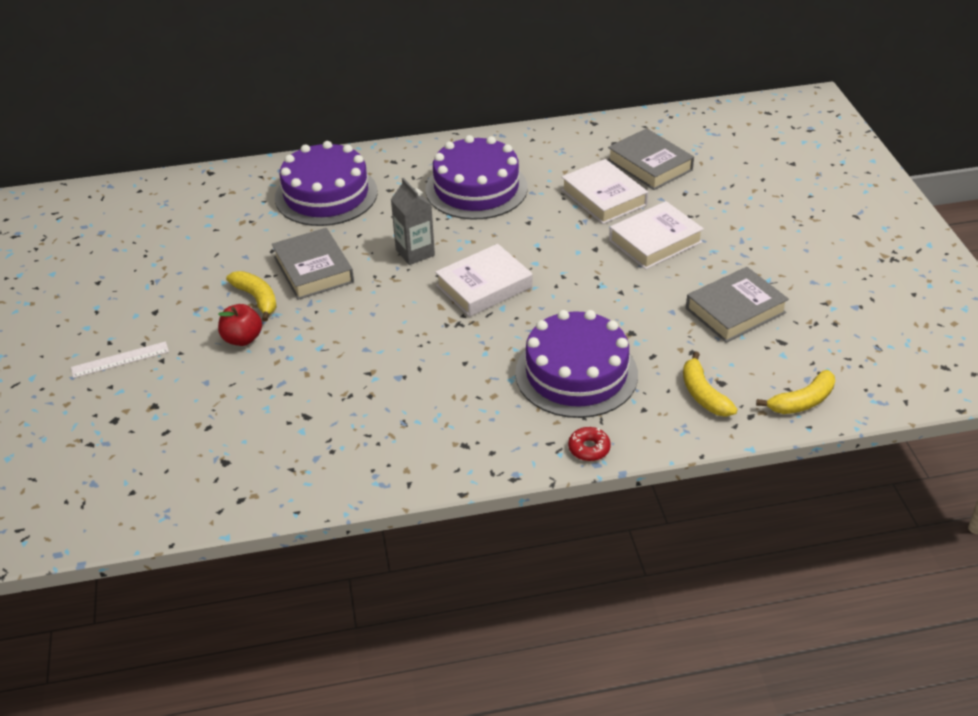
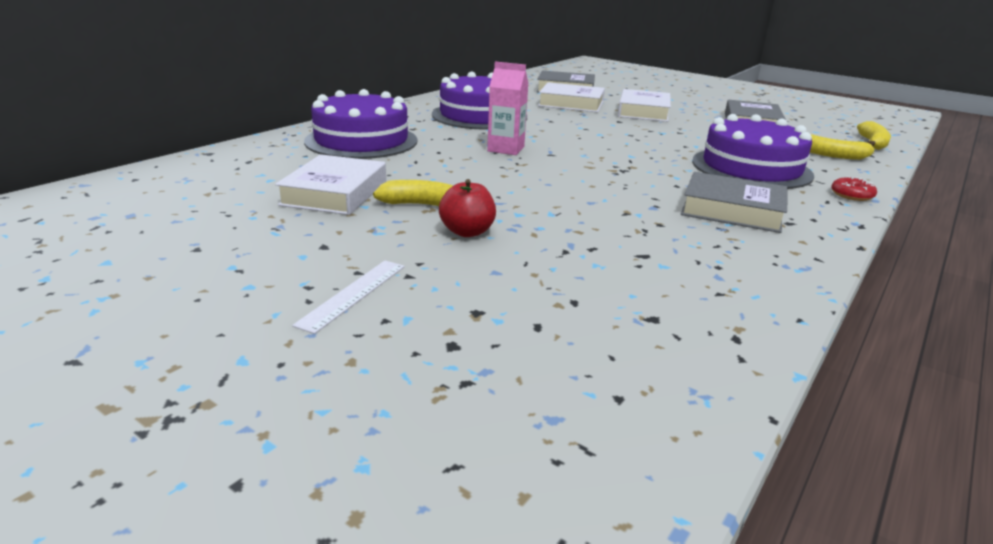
camera: 45 degrees left, 15 degrees down
grey book [272,228,354,300] -> grey book moved to [681,172,787,233]
grey carton [391,178,435,265] -> pink carton [487,61,529,155]
white book [435,244,532,317] -> white book moved to [275,154,386,215]

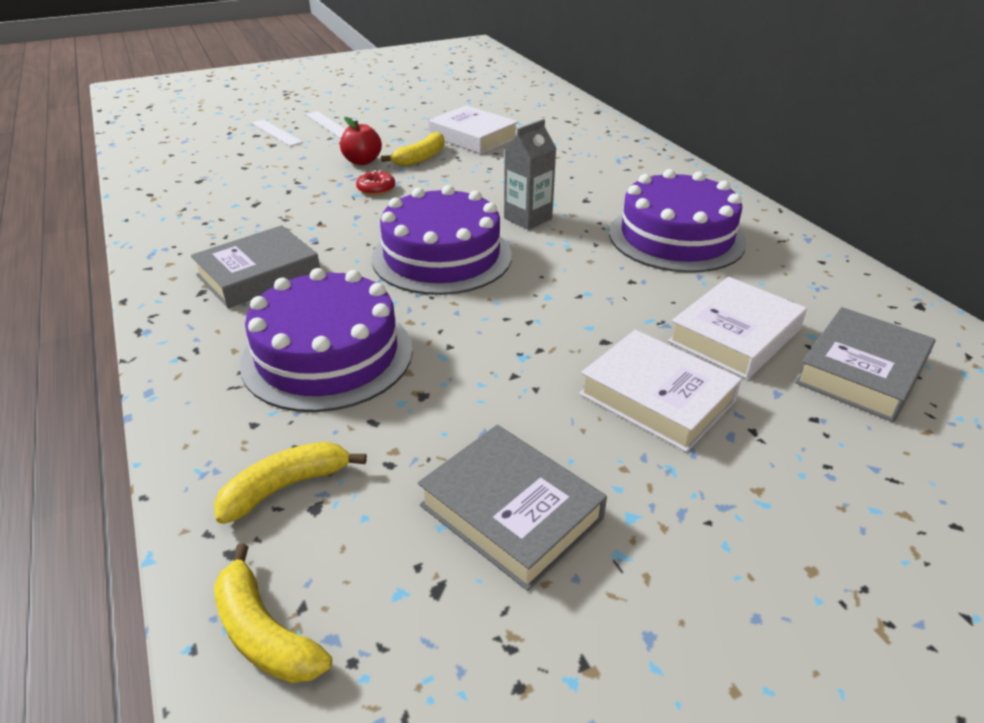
camera: 120 degrees right, 10 degrees up
purple cake [304,89,417,159] -> purple cake moved to [372,185,512,295]
pink carton [487,61,529,155] -> grey carton [504,119,557,230]
red donut [831,176,877,201] -> red donut moved to [356,170,395,195]
none -> white ruler [251,120,303,146]

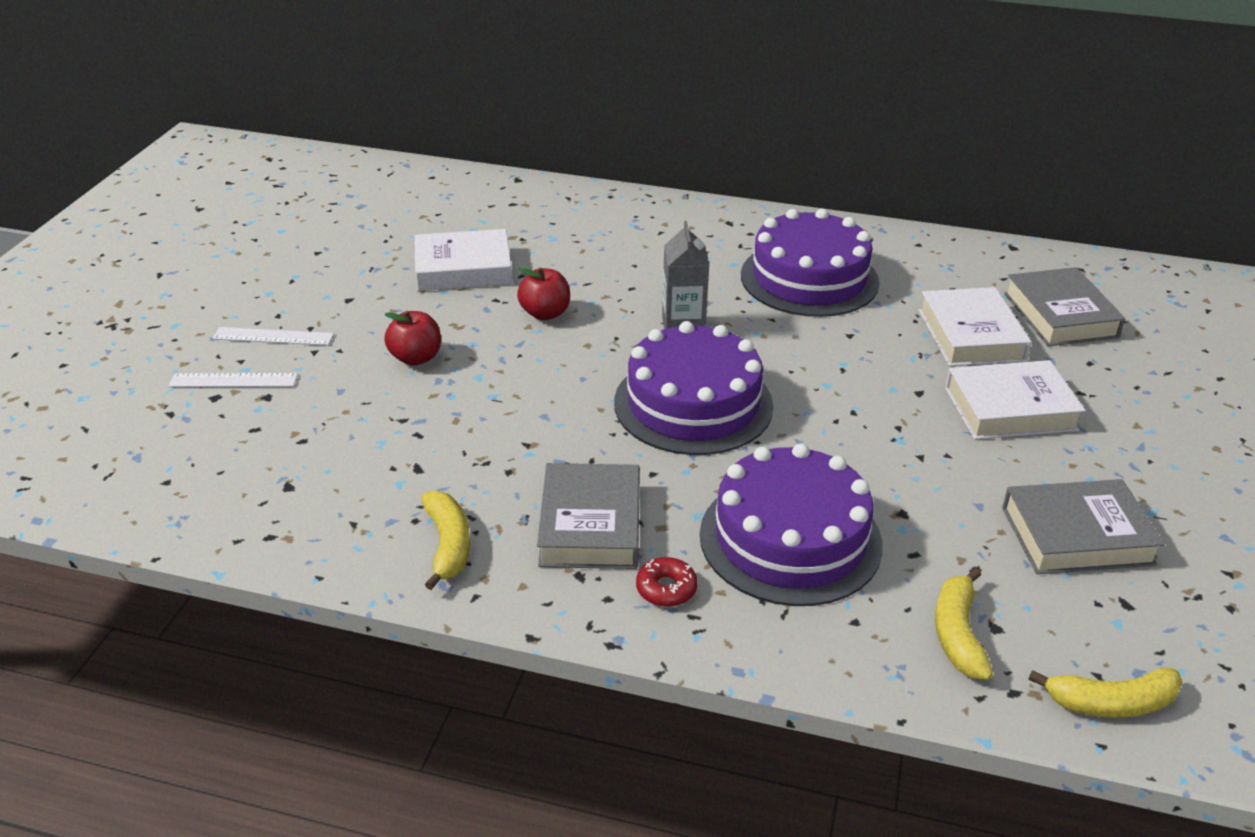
camera: 50 degrees left, 0 degrees up
red donut [356,170,395,195] -> red donut moved to [636,557,698,607]
yellow banana [381,132,445,166] -> yellow banana moved to [421,491,470,590]
none -> red apple [517,267,570,320]

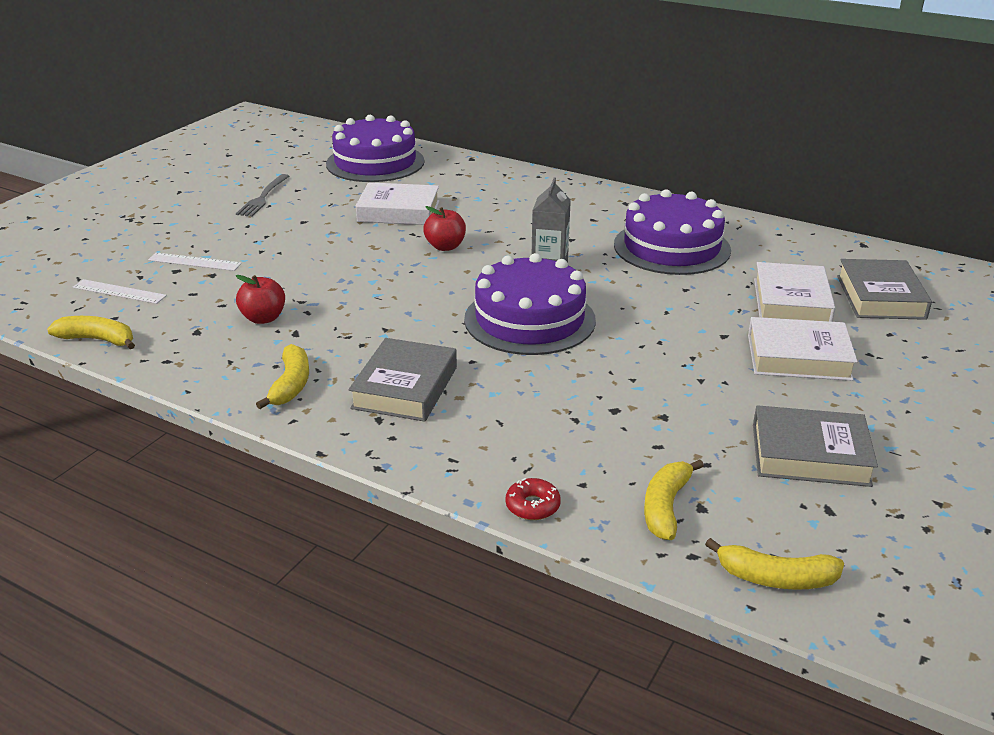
camera: 15 degrees right, 5 degrees down
white ruler [212,327,334,345] -> white ruler moved to [73,279,167,304]
red apple [384,311,441,366] -> red apple moved to [236,275,285,324]
red donut [636,557,698,607] -> red donut moved to [505,478,561,520]
purple cake [700,443,883,606] -> purple cake moved to [326,115,425,182]
none -> yellow banana [47,316,135,349]
none -> grey fork [236,174,289,217]

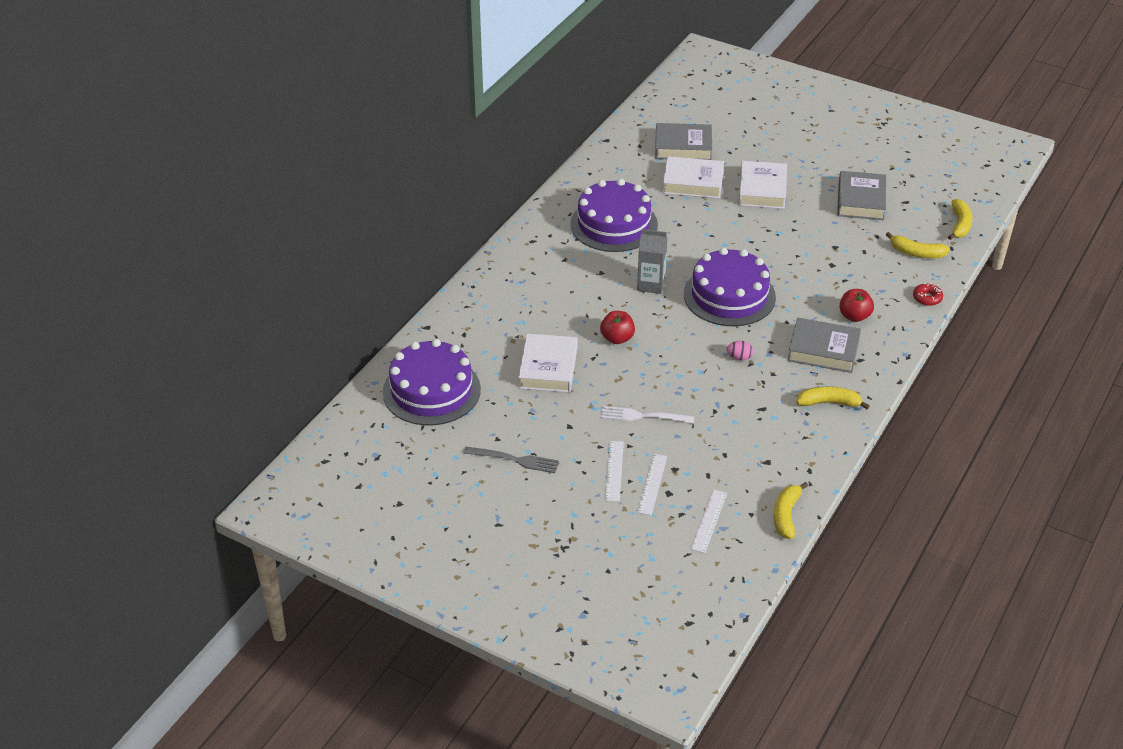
camera: 90 degrees left, 10 degrees up
red apple [236,275,285,324] -> red apple moved to [839,289,874,322]
none -> white fork [601,406,694,423]
none -> white ruler [605,441,624,502]
none -> pink egg [727,341,753,361]

